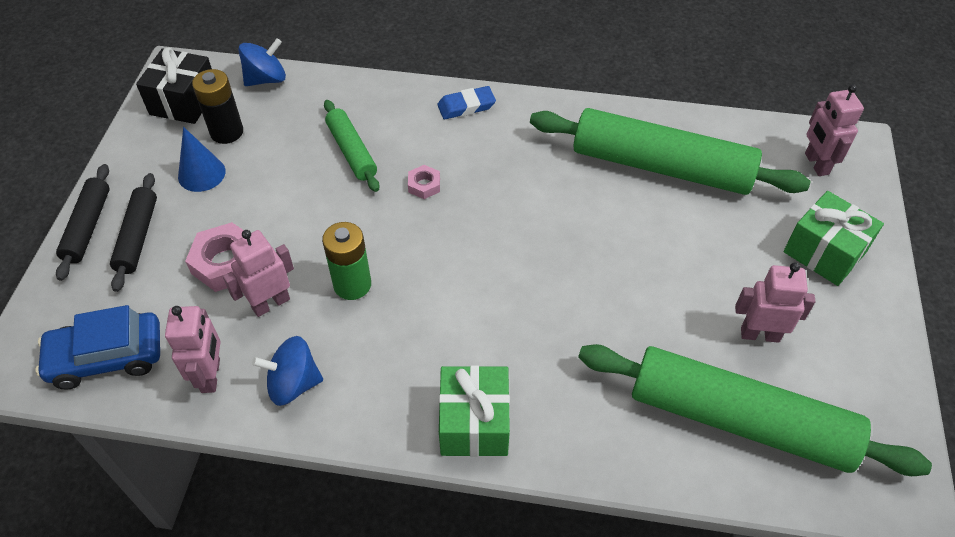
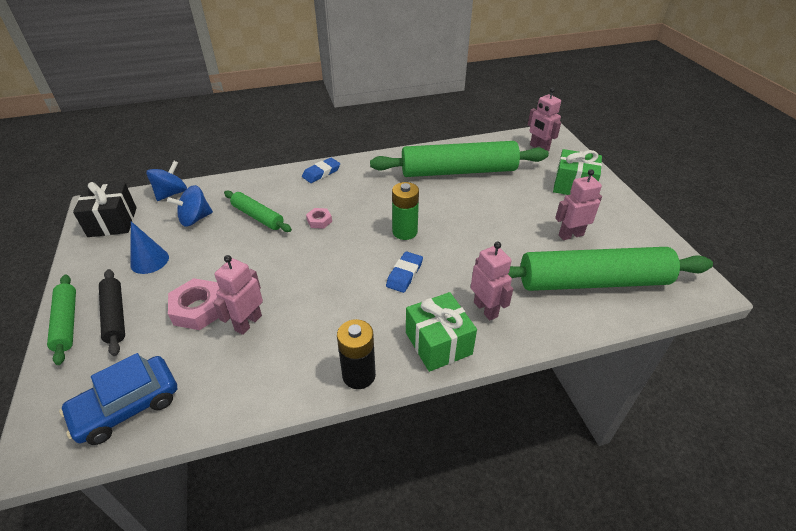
camera: 25 degrees left, 10 degrees down
black rolling pin [56,164,110,281] -> green rolling pin [47,275,76,365]
pink robot [165,306,221,393] -> pink robot moved to [471,242,513,320]
black battery [192,69,243,144] -> black battery moved to [337,319,376,389]
blue spinning top [252,336,323,406] -> blue spinning top moved to [167,185,213,227]
green battery [322,222,371,300] -> green battery moved to [392,182,419,240]
none -> blue eraser [386,251,423,293]

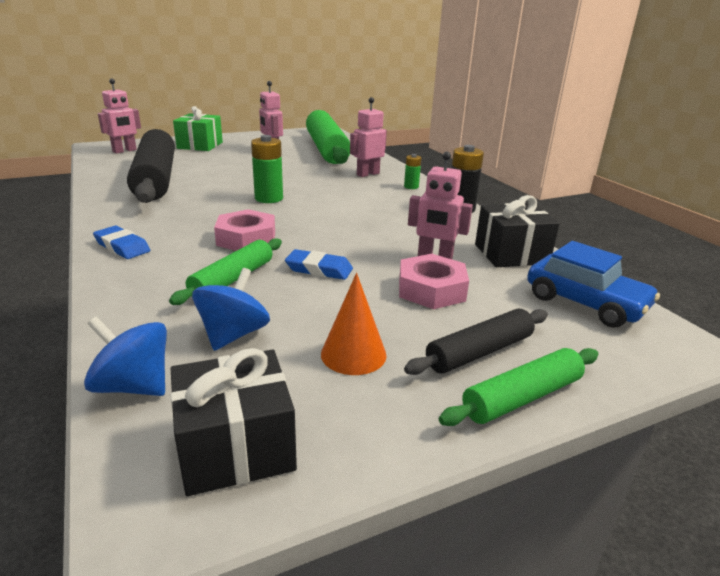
camera: 100 degrees left, 15 degrees down
blue cone [130,221,169,274] -> orange cone [321,273,387,375]
blue spinning top [167,185,213,227] -> blue spinning top turned 120 degrees counterclockwise [192,268,270,351]
pink nut [306,208,332,229] -> pink nut [214,209,275,251], size x1.83
green rolling pin [370,141,549,177] -> black rolling pin [127,129,175,203]
blue eraser [386,251,423,293] -> blue eraser moved to [285,249,353,280]
green gift [406,292,477,372] -> green battery [404,154,421,189]
none -> black gift [475,195,560,267]

